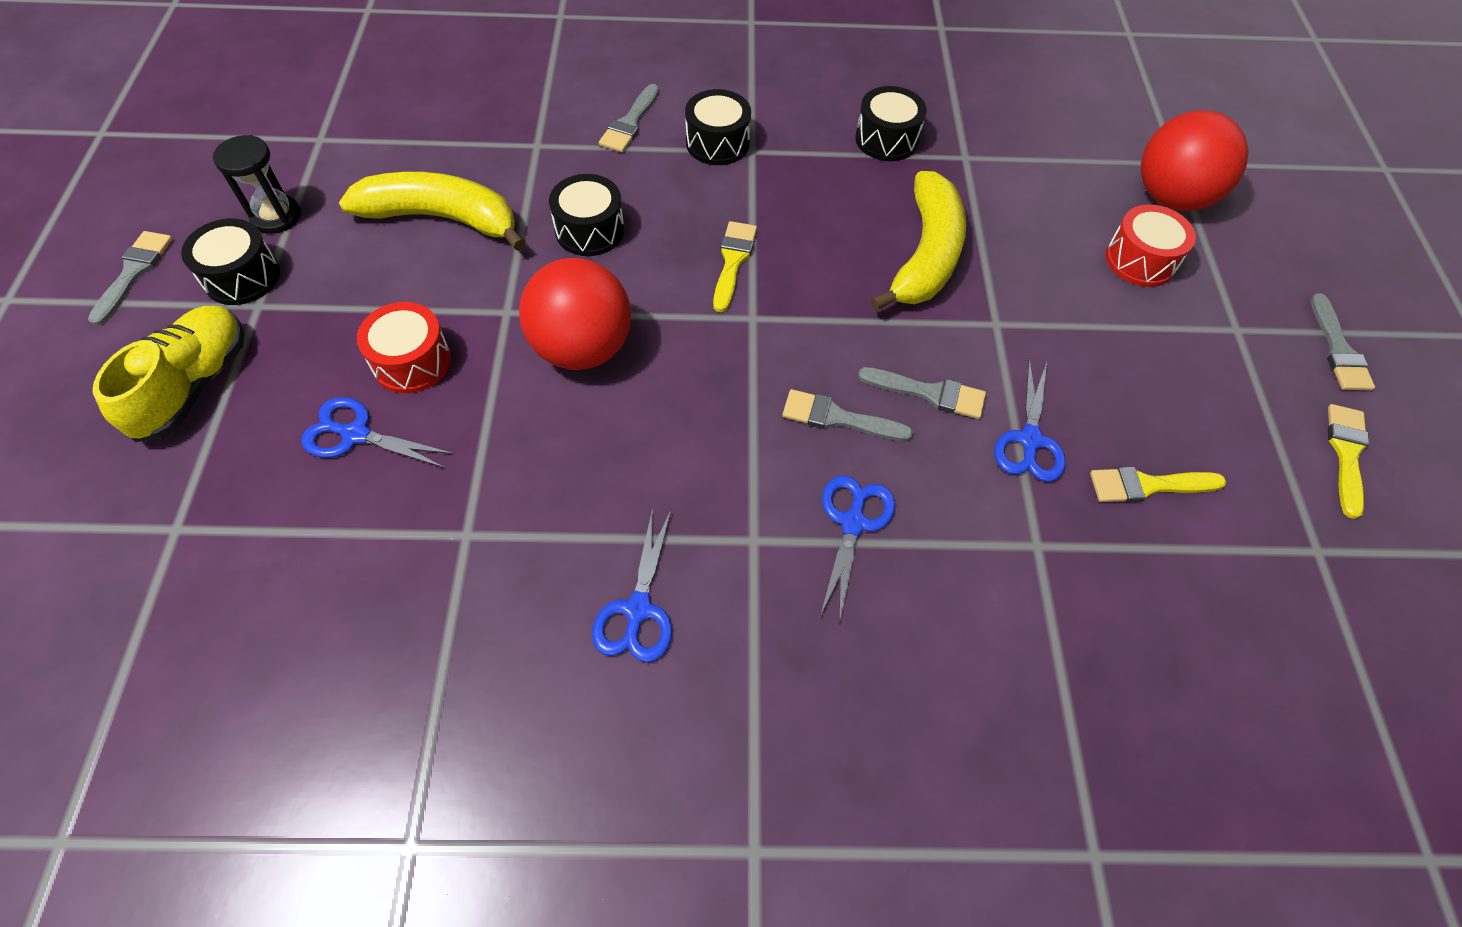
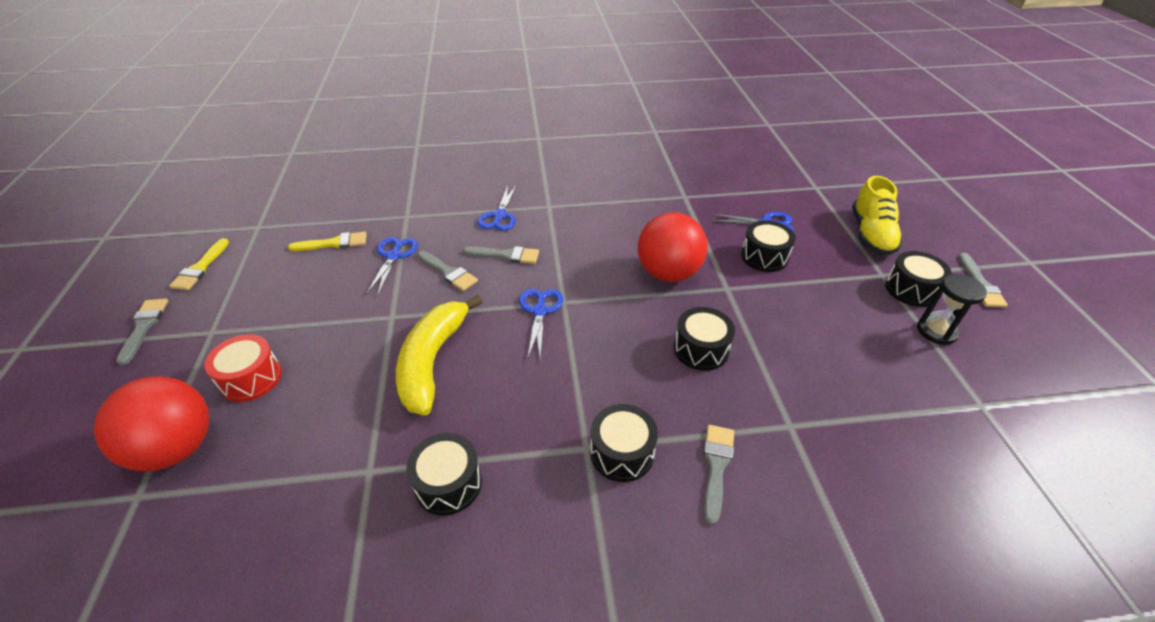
camera: 175 degrees right, 15 degrees down
yellow banana [339,172,526,251] -> none
red drum [357,302,451,393] -> black drum [741,220,796,272]
blue scissors [592,508,672,662] -> blue scissors moved to [519,289,563,358]
yellow brush [713,221,757,312] -> none
grey brush [858,367,986,419] -> grey brush turned 150 degrees counterclockwise [417,251,478,291]

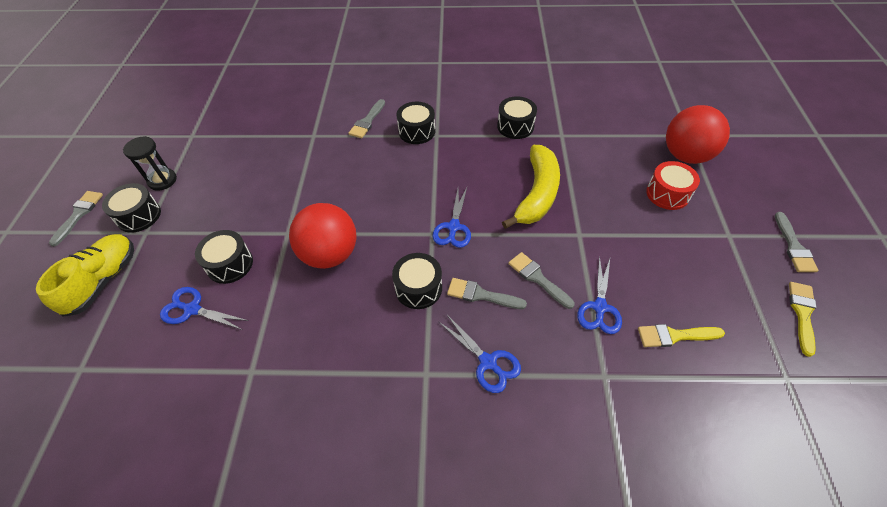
camera: 170 degrees left, 10 degrees up
blue scissors [477,184,517,231] -> blue scissors turned 120 degrees clockwise [439,315,521,393]
black drum [674,307,735,371] -> black drum moved to [392,253,442,309]

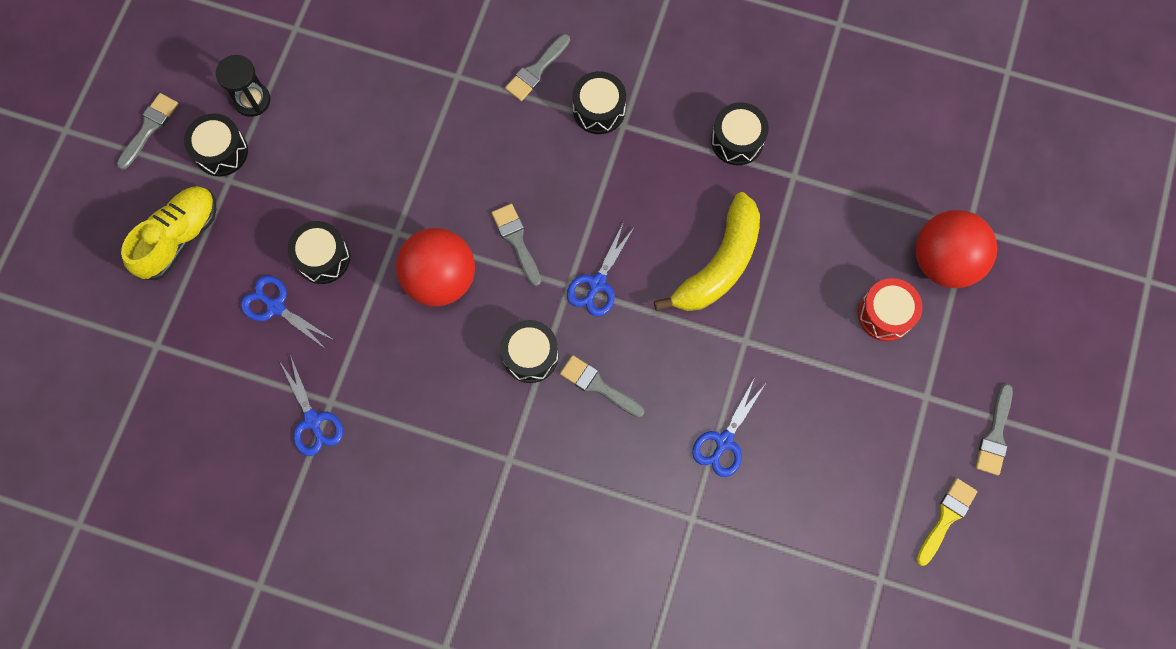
camera: 15 degrees right, 20 degrees up
blue scissors [439,315,521,393] -> blue scissors moved to [279,355,343,456]
grey brush [508,252,575,309] -> grey brush moved to [492,204,541,286]
yellow brush [638,324,725,347] -> none

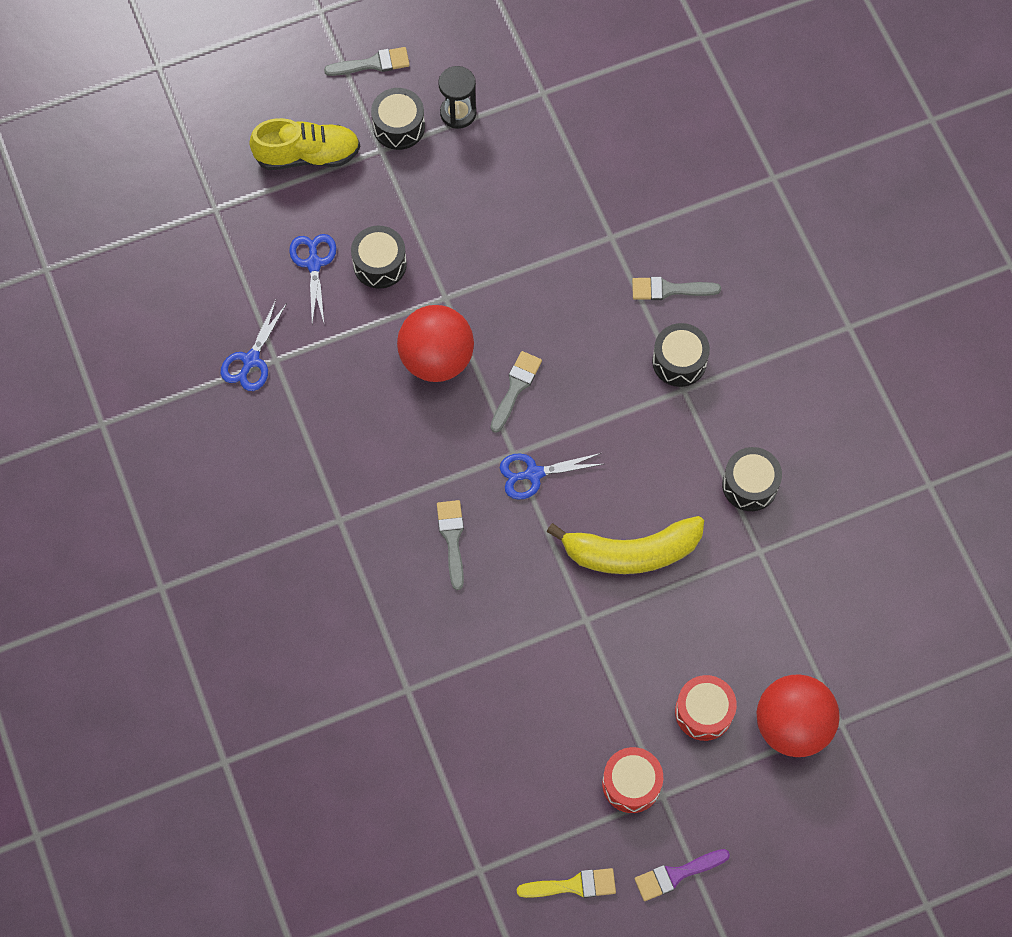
camera: 50 degrees right, 5 degrees down
black drum [500,320,558,383] -> none
blue scissors [692,377,765,477] -> none
grey brush [976,384,1013,476] -> purple brush [635,849,730,901]
none -> red drum [602,747,663,813]

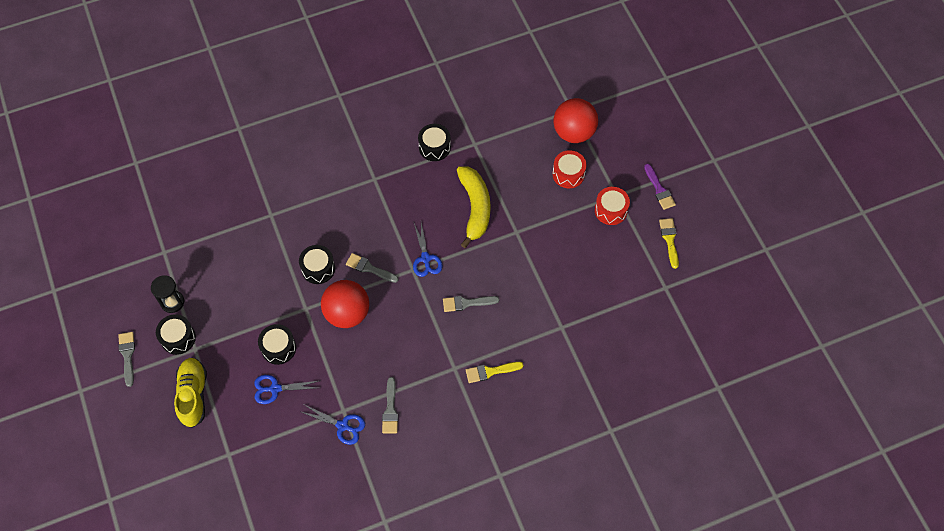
camera: 90 degrees left, 5 degrees down
grey brush [632,277,721,300] -> grey brush moved to [382,377,398,433]
black drum [652,323,710,387] -> black drum moved to [299,245,335,284]
none -> yellow brush [466,362,524,383]

